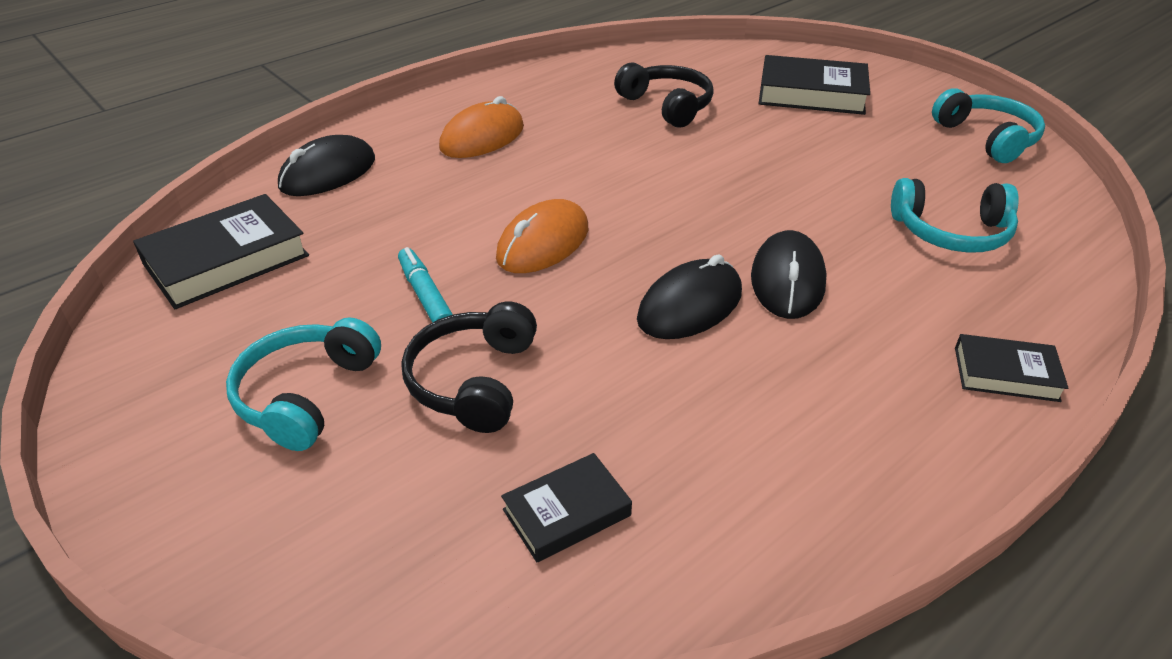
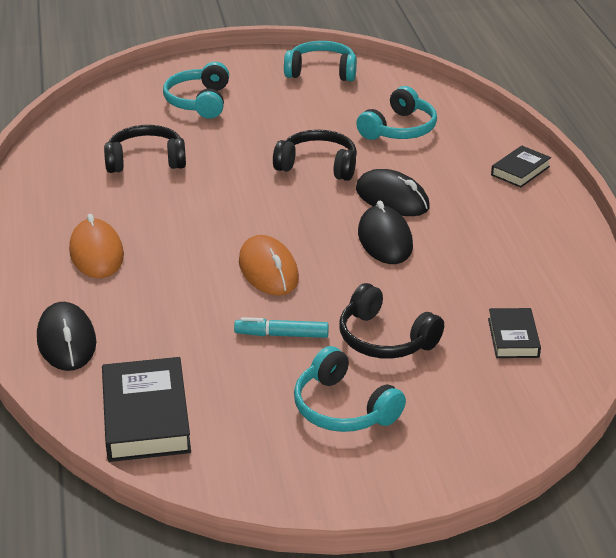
camera: 60 degrees left, 5 degrees down
black book [758,55,870,115] -> turquoise headphones [163,62,229,119]
none -> black headphones [273,130,357,181]

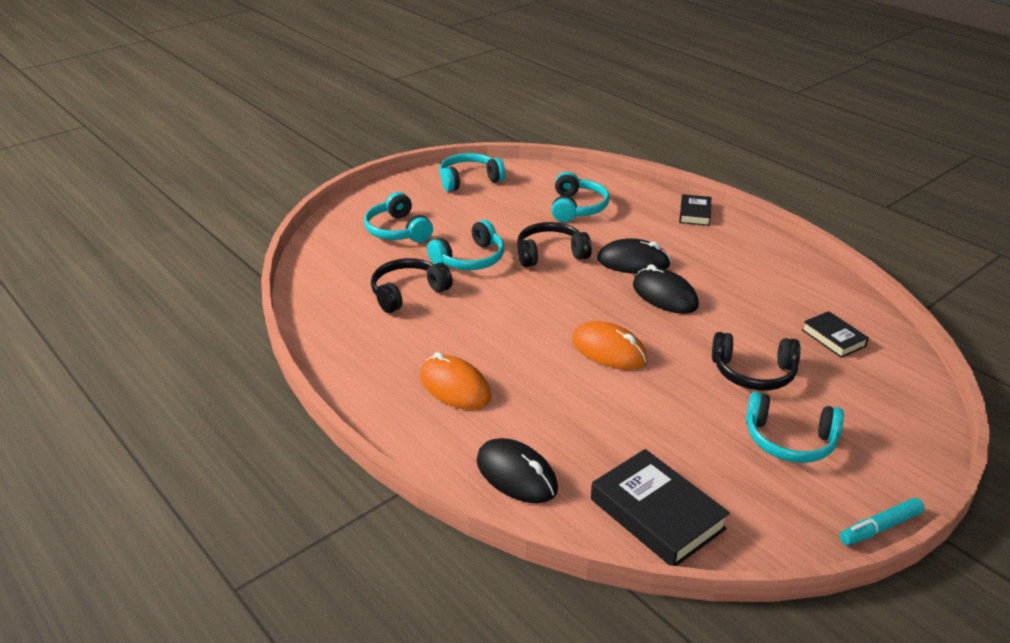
camera: 30 degrees left, 0 degrees up
turquoise marker [234,317,329,338] -> turquoise marker moved to [840,498,925,545]
none -> turquoise headphones [427,220,504,270]

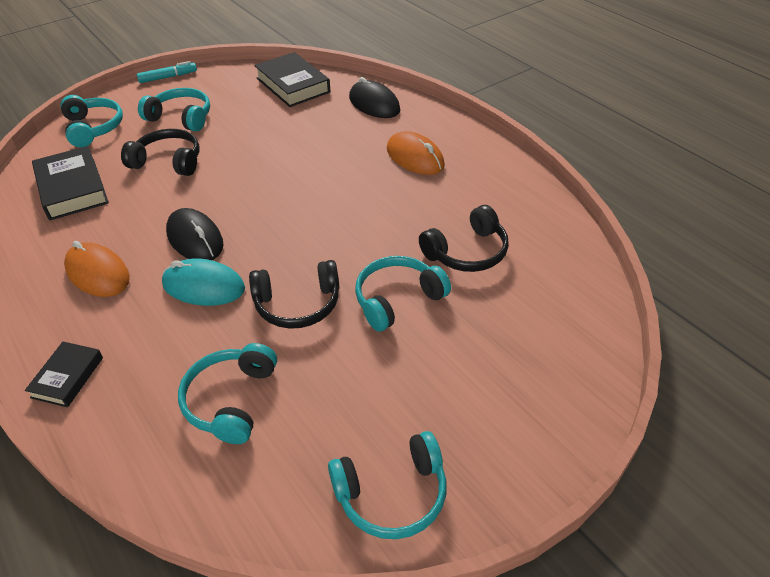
camera: 175 degrees left, 10 degrees up
turquoise headphones [364,192,433,242] -> turquoise headphones moved to [60,95,123,147]
orange mouse [572,321,648,370] -> orange mouse moved to [64,241,130,297]
black mouse [597,238,671,274] -> turquoise mouse [162,259,245,306]
black book [802,311,869,358] -> black book [32,146,109,220], size x1.73

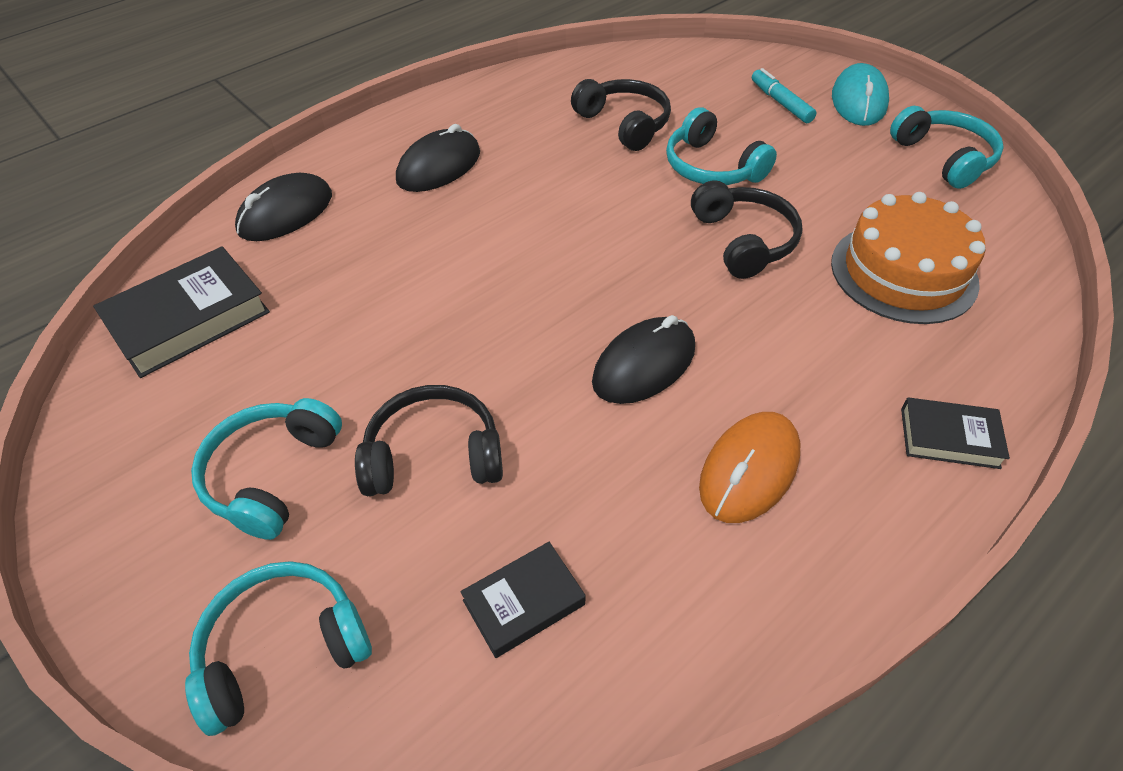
camera: 95 degrees left, 5 degrees up
black book [32,146,109,220] -> black book [460,542,586,658], size x0.58
black headphones [121,129,200,176] -> black headphones turned 75 degrees clockwise [355,385,503,496]
turquoise marker [137,61,197,83] -> turquoise marker moved to [752,68,817,123]
turquoise mouse [162,259,245,306] -> turquoise mouse moved to [832,63,889,126]
turquoise headphones [178,343,277,444] -> orange cake [831,192,986,324]
orange mouse [387,131,445,175] -> black mouse [396,124,480,192]

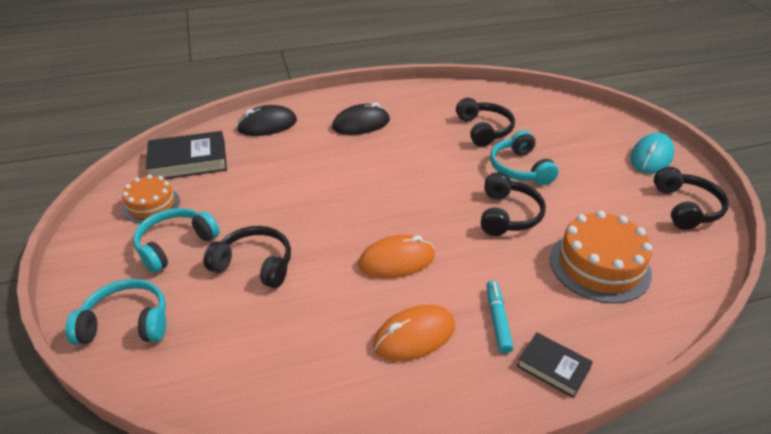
camera: 25 degrees right, 10 degrees down
black book [460,542,586,658] -> none
black mouse [592,315,695,404] -> orange mouse [358,235,435,279]
turquoise marker [752,68,817,123] -> turquoise marker moved to [487,281,513,354]
turquoise headphones [890,106,1004,189] -> black headphones [654,167,729,230]
none -> orange cake [122,174,180,223]

